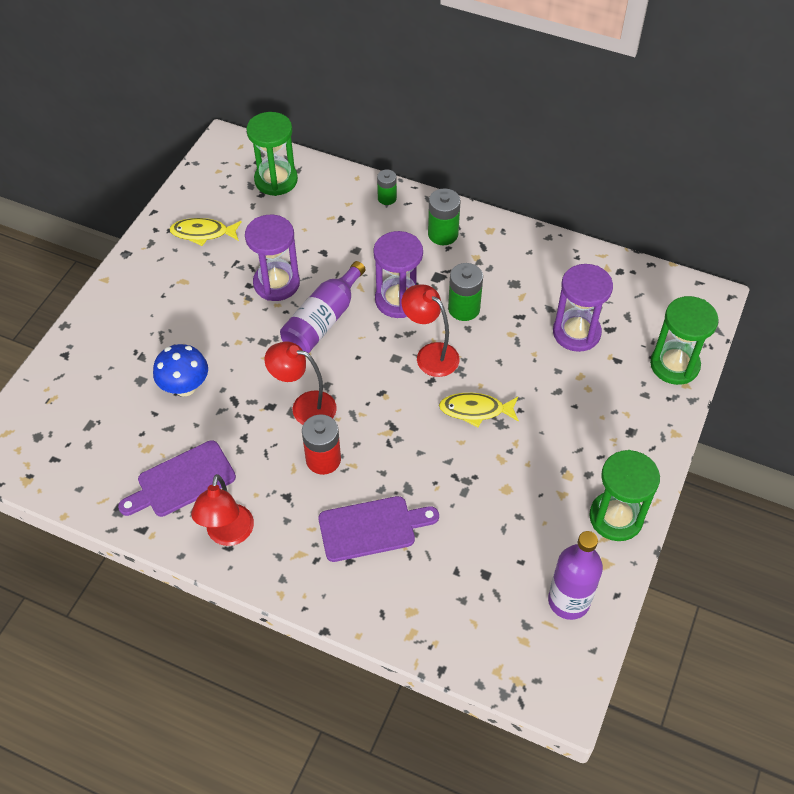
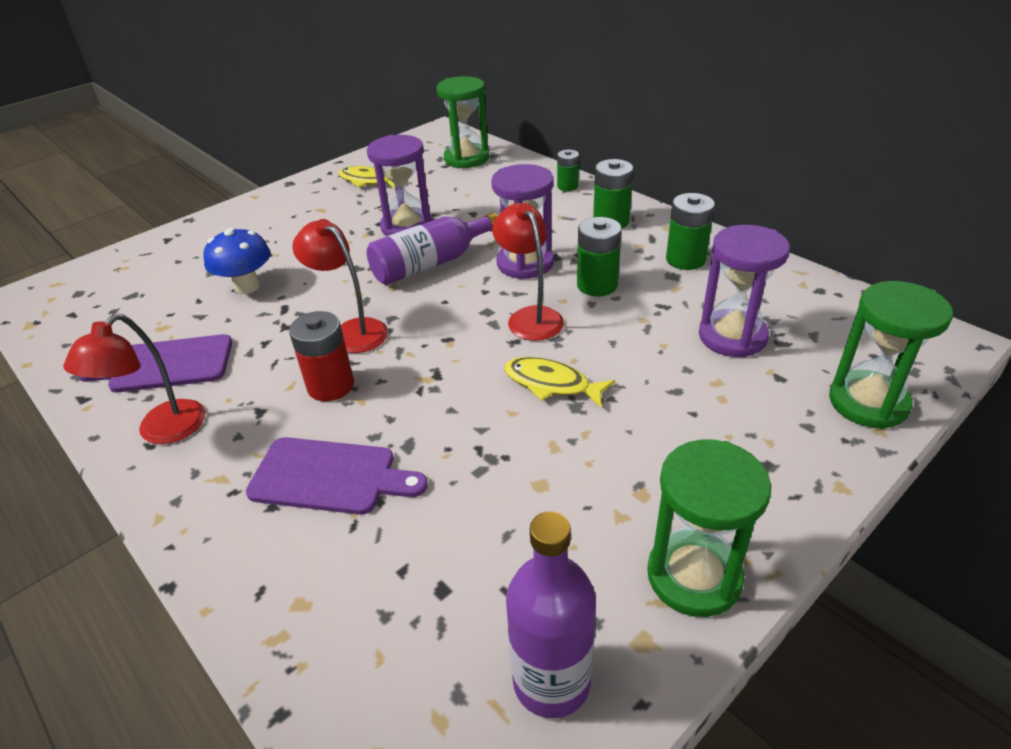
camera: 25 degrees right, 15 degrees down
none -> green battery [666,193,715,270]

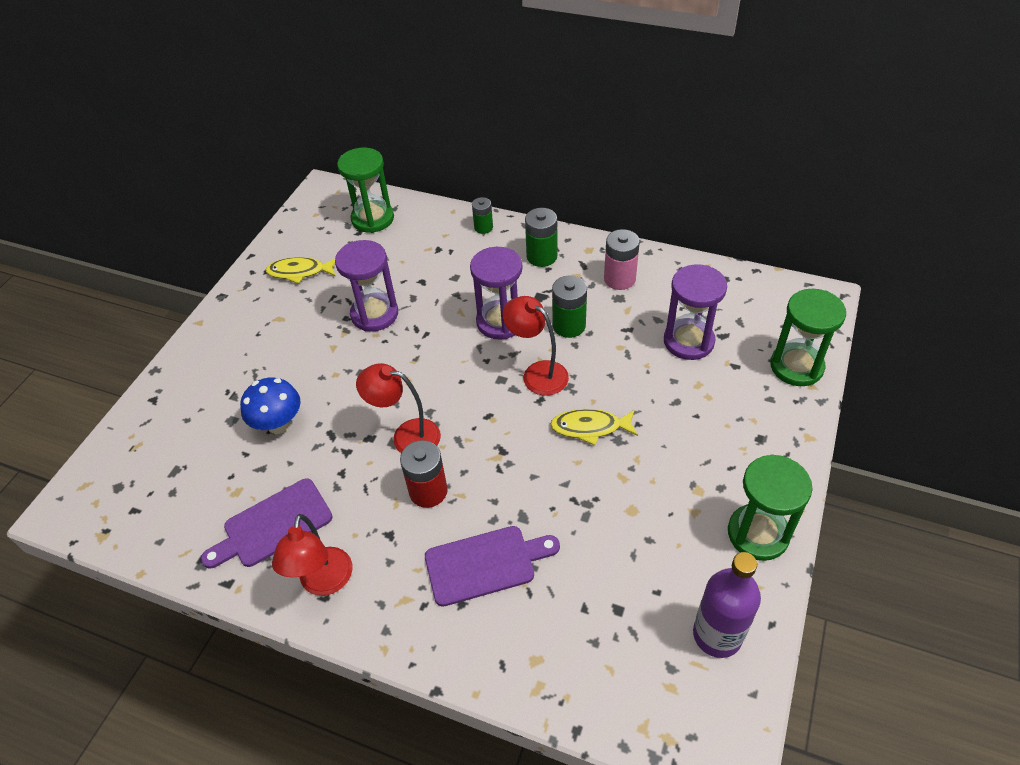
camera: 25 degrees left, 10 degrees up
purple bottle [367,213,497,285] -> none
green battery [666,193,715,270] -> pink battery [604,229,640,290]

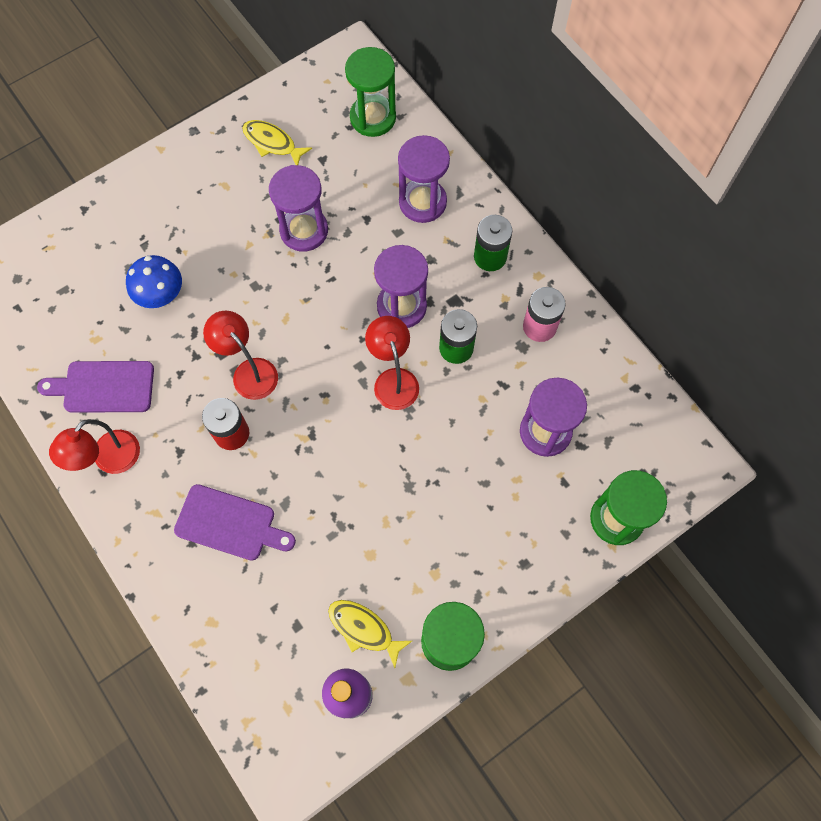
camera: 30 degrees right, 20 degrees up
green battery [472,197,493,234] -> none
yellow fish [550,409,638,445] -> yellow fish moved to [328,600,412,668]
none -> purple hourglass [398,135,450,223]

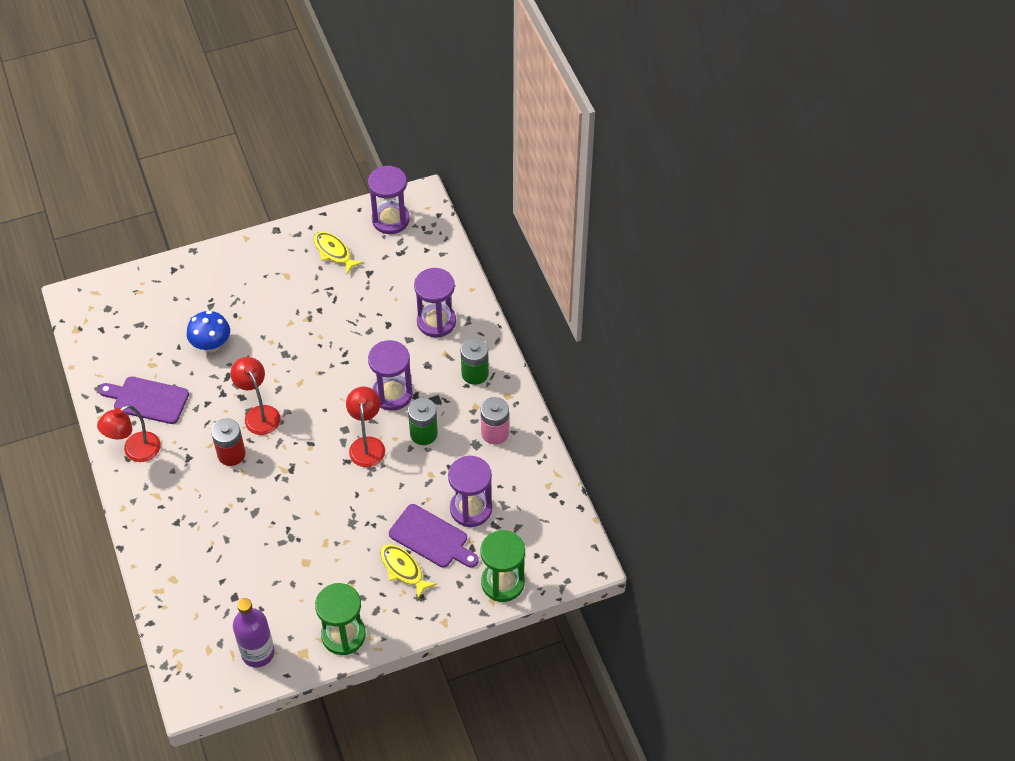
camera: 15 degrees right, 15 degrees down
purple cutting board [174,484,296,561] -> purple cutting board moved to [389,504,479,568]
purple hourglass [269,165,328,252] -> purple hourglass moved to [368,165,410,234]
yellow fish [328,600,412,668] -> yellow fish moved to [381,544,437,599]
green hourglass [345,47,396,137] -> none

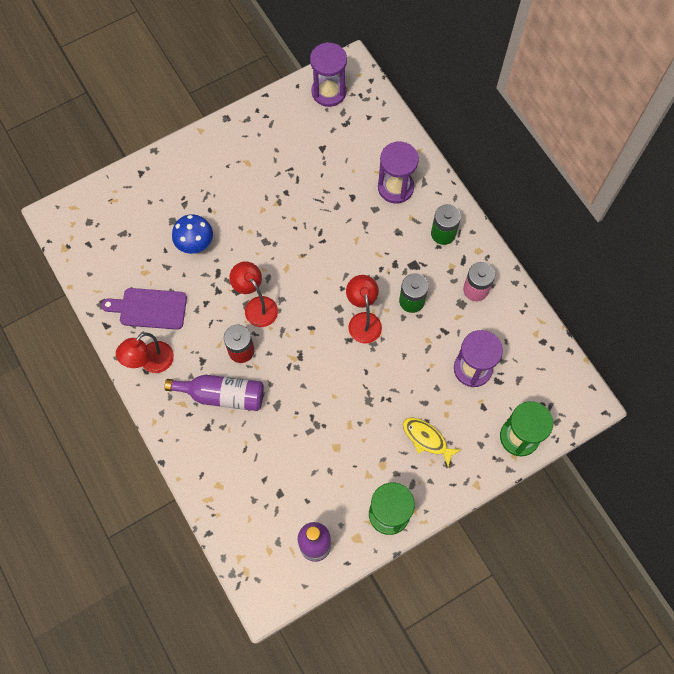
camera: 10 degrees left, 15 degrees up
yellow fish [314,232,363,274] -> none
purple hourglass [368,340,413,411] -> none
purple cutting board [389,504,479,568] -> none
none -> purple bottle [165,375,264,411]

